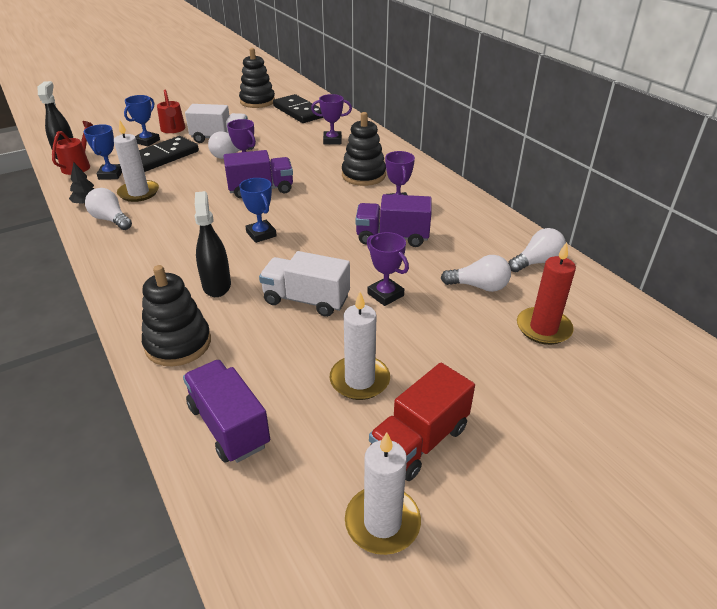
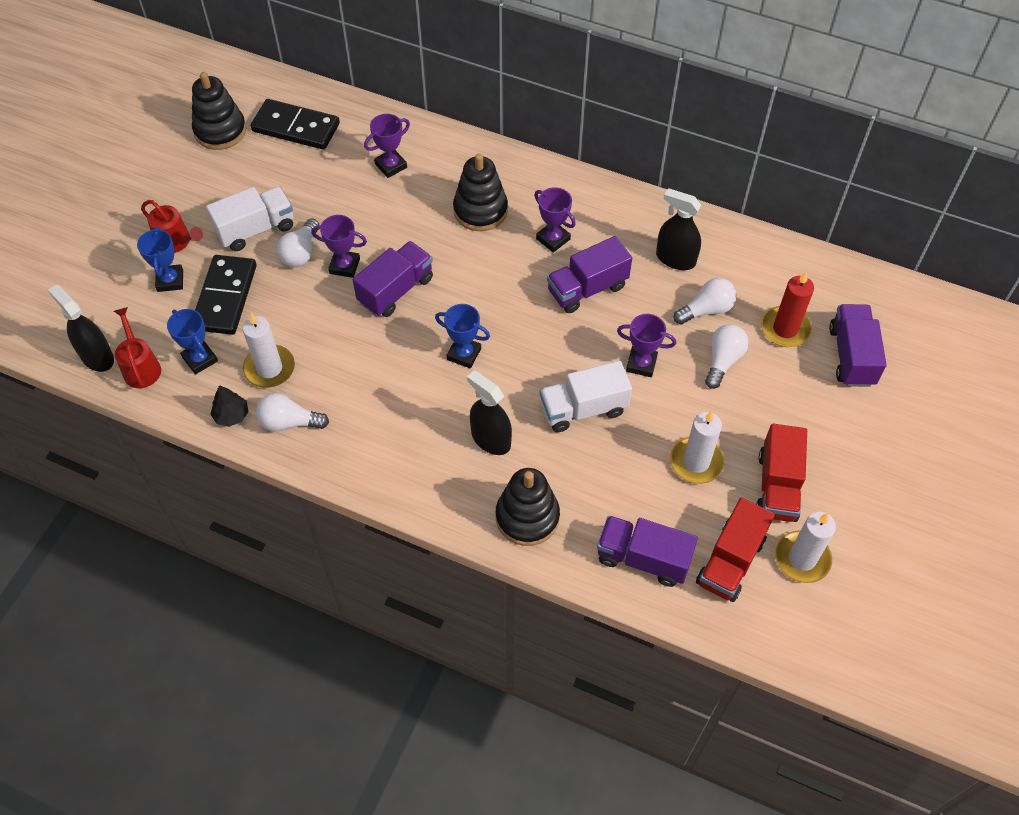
camera: 35 degrees left, 20 degrees up
white light bulb [508,228,566,272] -> white light bulb moved to [705,324,749,389]
none -> black spray bottle [656,188,701,270]
none -> red truck [696,497,775,602]
none -> purple truck [829,304,887,387]

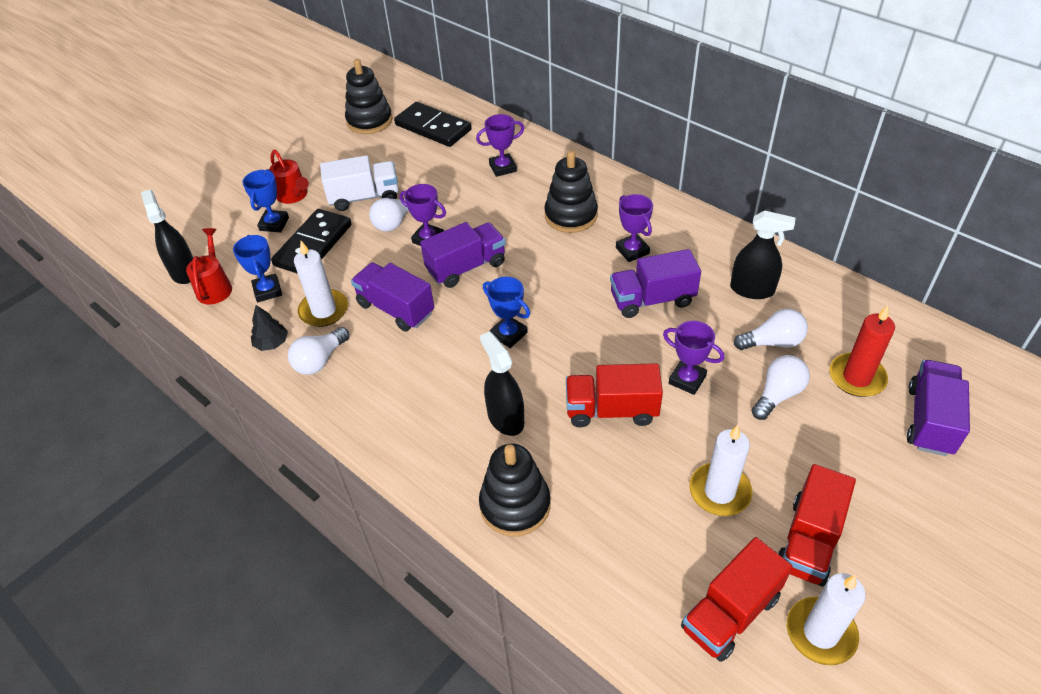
camera: 20 degrees right, 10 degrees down
white light bulb [256,393,329,431] -> white light bulb turned 75 degrees counterclockwise [288,327,350,375]
white truck [539,361,632,432] -> red truck [566,363,663,427]
purple truck [597,515,698,587] -> purple truck moved to [351,262,434,332]
black spray bottle [656,188,701,270] -> black spray bottle turned 150 degrees clockwise [730,210,795,299]

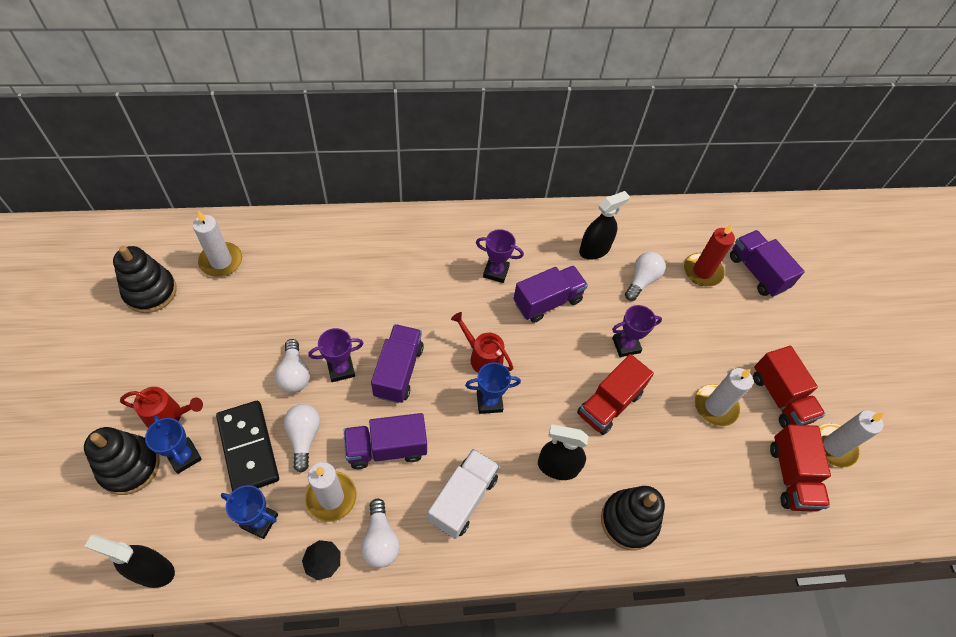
camera: 55 degrees left, 10 degrees up
red watering can [186,228,232,304] -> red watering can moved to [451,312,513,373]
white truck [320,155,399,211] -> white truck moved to [428,449,500,539]
black domino [394,102,472,147] -> white candle [193,210,242,277]
purple trophy [476,114,524,177] -> none
black stacking toy [544,151,598,233] -> black stacking toy moved to [84,427,160,495]
purple truck [610,249,701,318] -> purple truck turned 150 degrees counterclockwise [513,265,588,323]
white light bulb [751,355,810,420] -> white light bulb moved to [284,404,320,473]

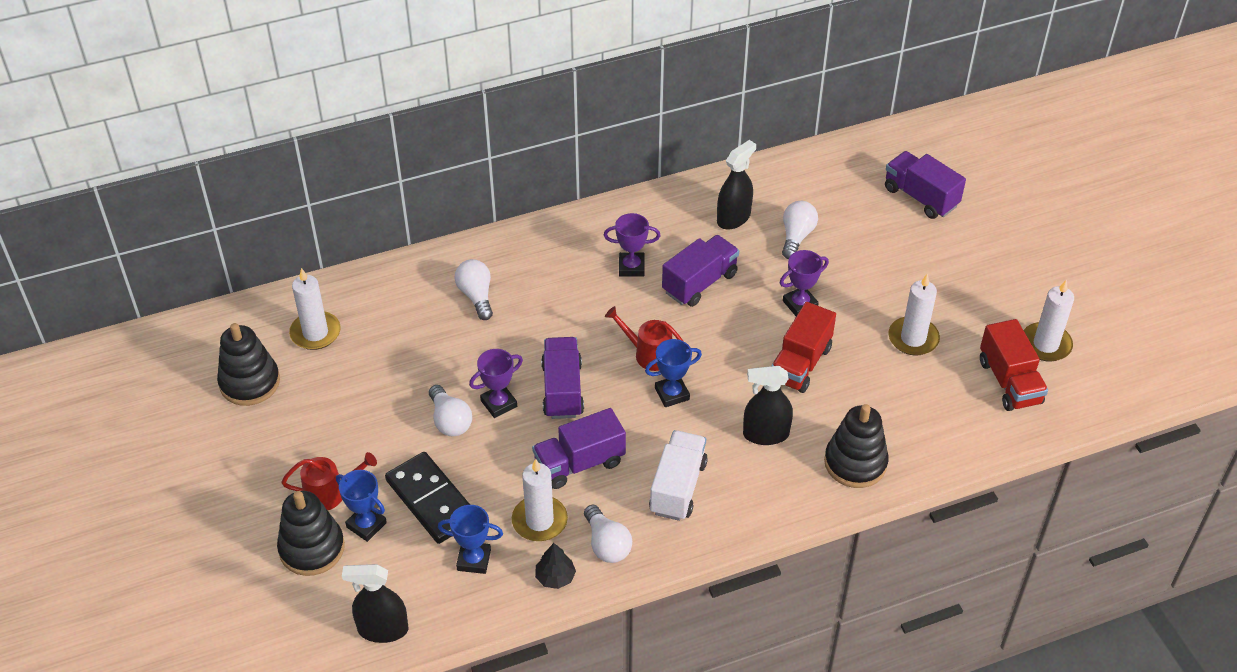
camera: 10 degrees left, 10 degrees down
white light bulb [284,404,320,473] -> white light bulb moved to [455,259,493,320]
red candle [684,224,735,286] -> none
red truck [753,346,825,428] -> none

